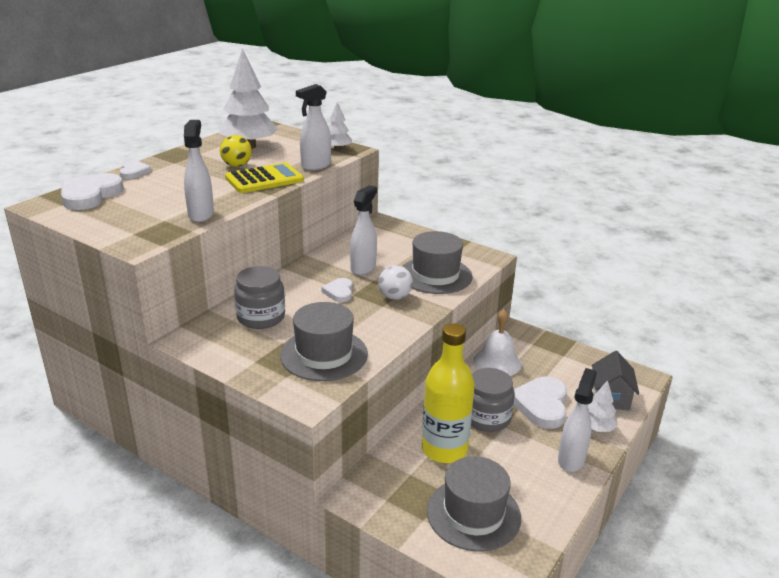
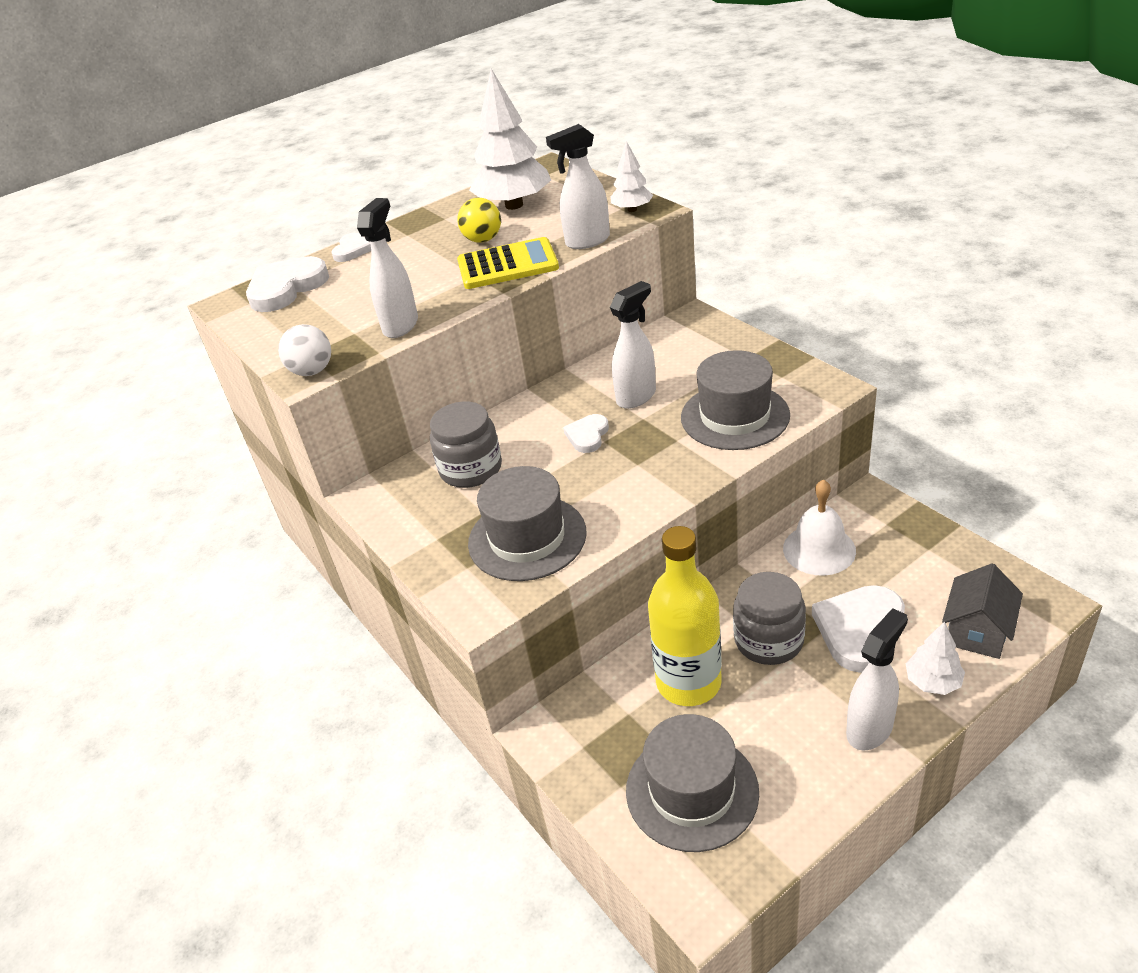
camera: 25 degrees right, 10 degrees up
white ball [378,265,413,300] -> white ball moved to [278,324,331,376]

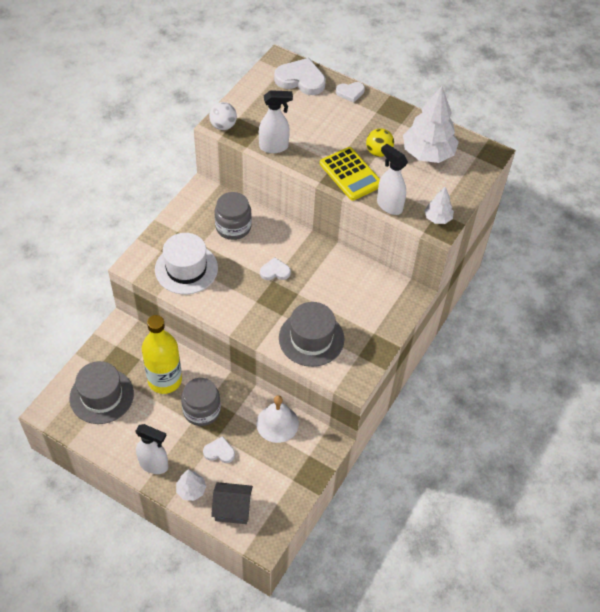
camera: 60 degrees right, 15 degrees up
grey hat [468,466,587,581] -> white hat [155,233,218,294]
white spray bottle [610,281,656,409] -> none
white heart [812,585,905,673] -> white heart [203,436,235,463], size x0.55

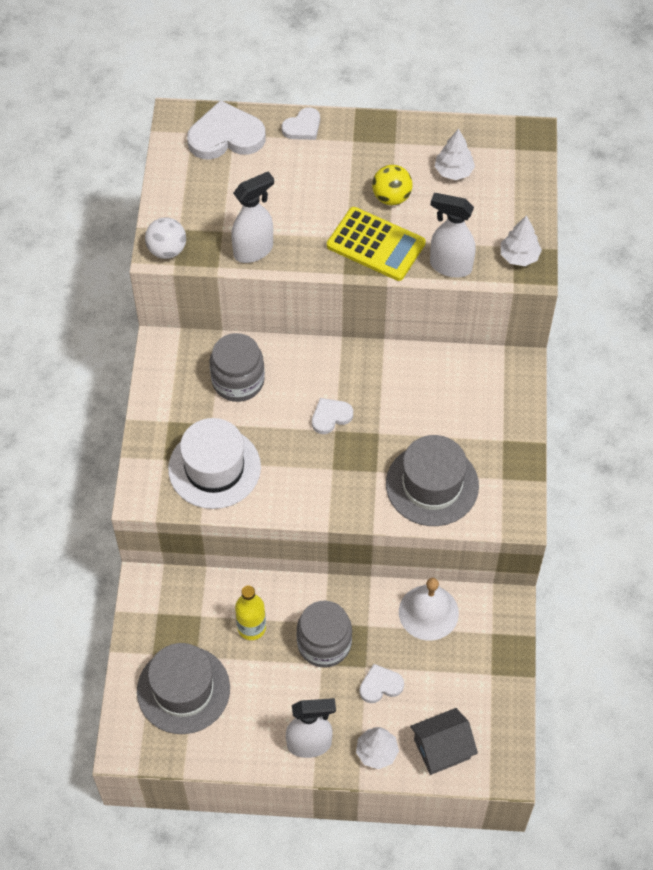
camera: 25 degrees left, 5 degrees up
yellow bottle [142,315,182,394] -> yellow bottle [235,585,266,640], size x0.57
white tree [403,86,459,163] -> white tree [435,129,475,180], size x0.51

